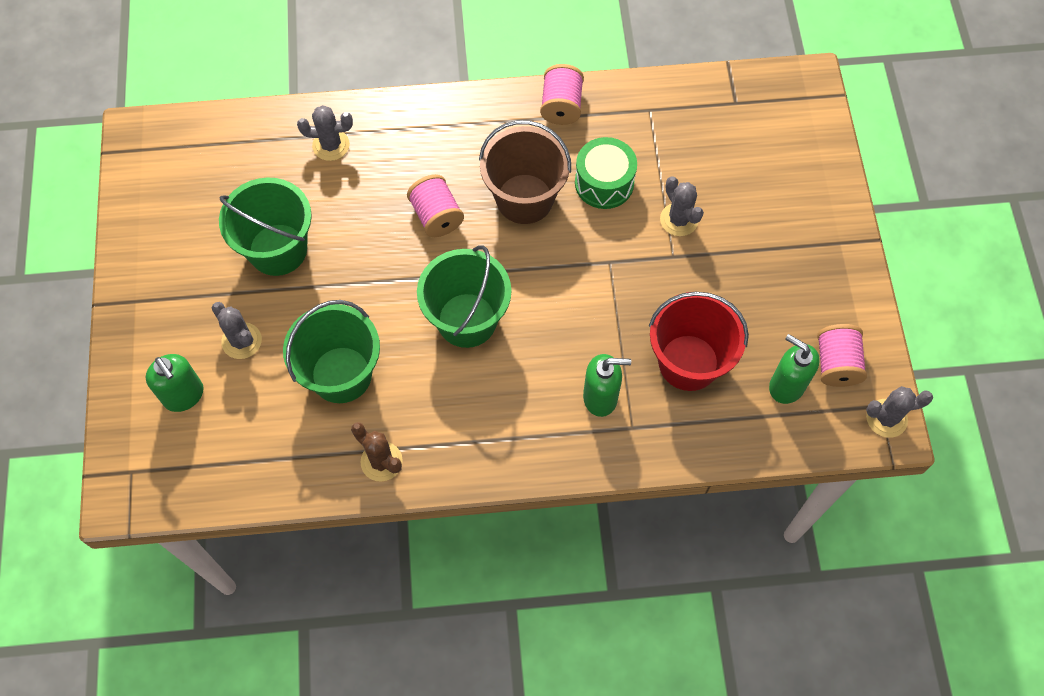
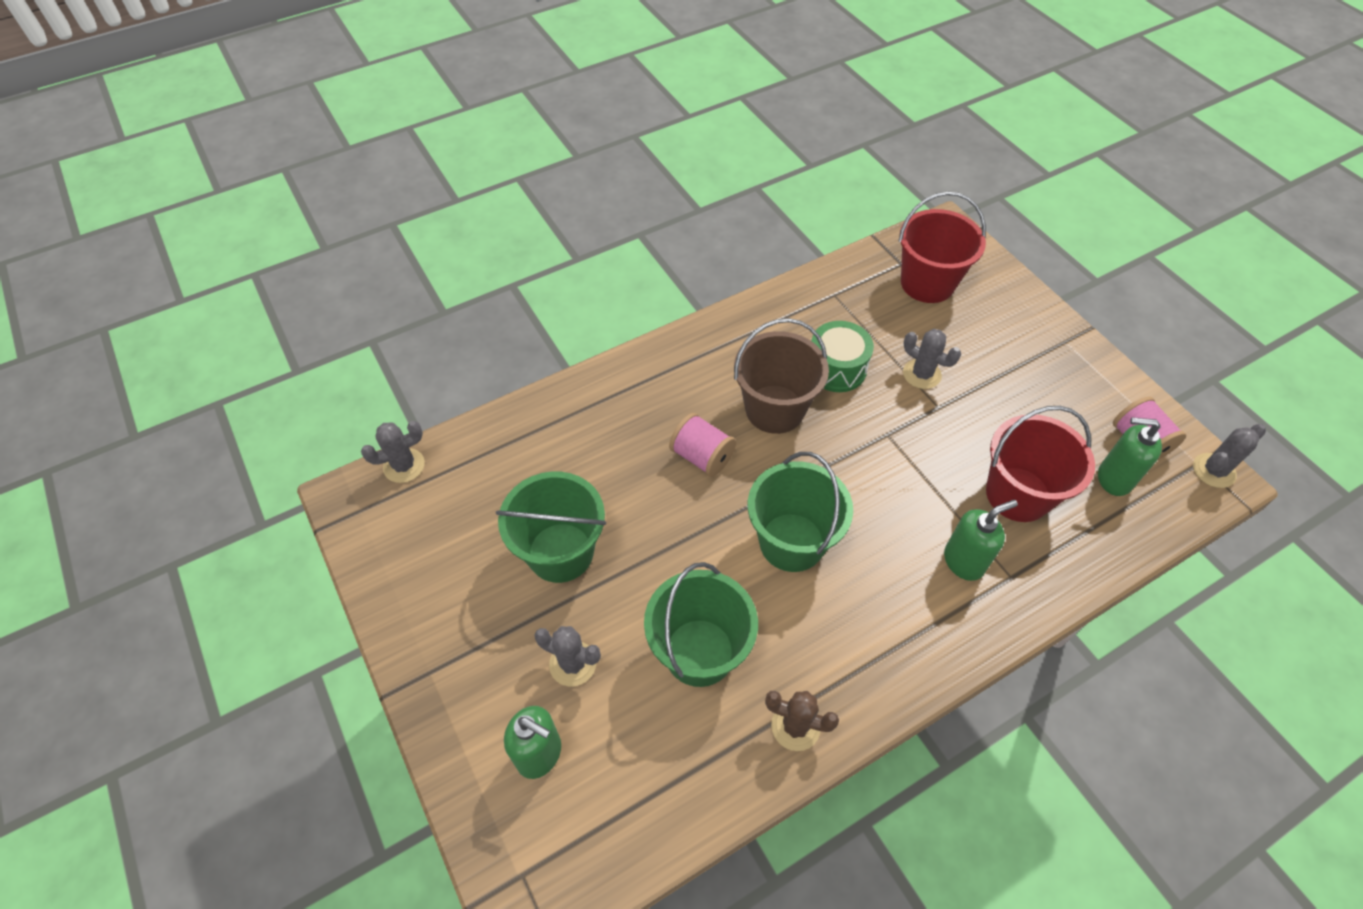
camera: 25 degrees left, 10 degrees down
grey cactus [297,105,353,161] -> grey cactus moved to [361,421,425,483]
pink spool [540,64,584,125] -> none
none -> red bucket [899,191,986,303]

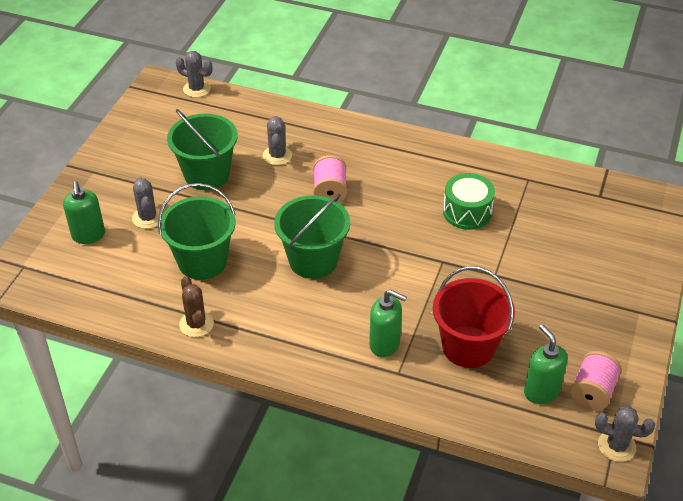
camera: 50 degrees right, 10 degrees down
brown bucket [734,318,829,434] -> none
red bucket [899,191,986,303] -> none
grey cactus [903,329,961,389] -> grey cactus moved to [263,116,292,165]

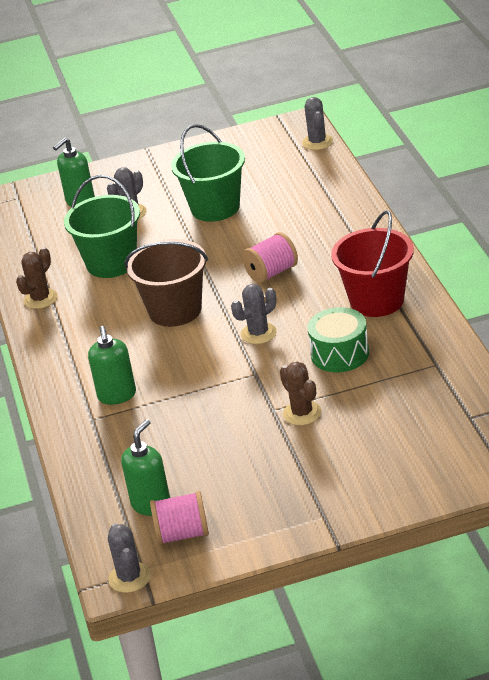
camera: 60 degrees right, 10 degrees down
grey cactus [263,116,292,165] -> grey cactus moved to [231,284,277,344]
green bucket [274,194,350,279] -> brown bucket [124,239,208,327]
red bucket [433,266,515,368] -> red bucket moved to [331,210,414,317]
none -> brown cactus [280,361,321,425]

